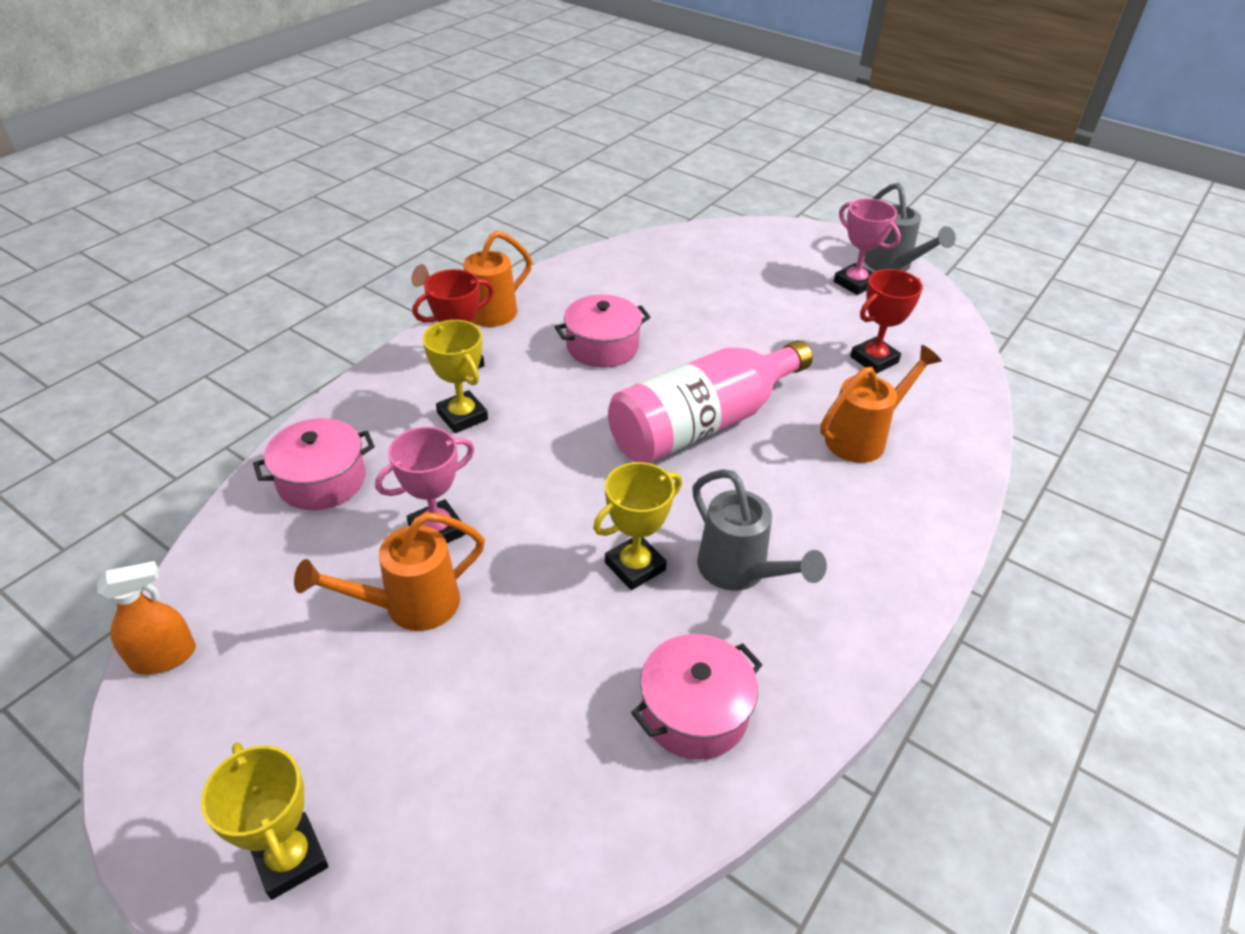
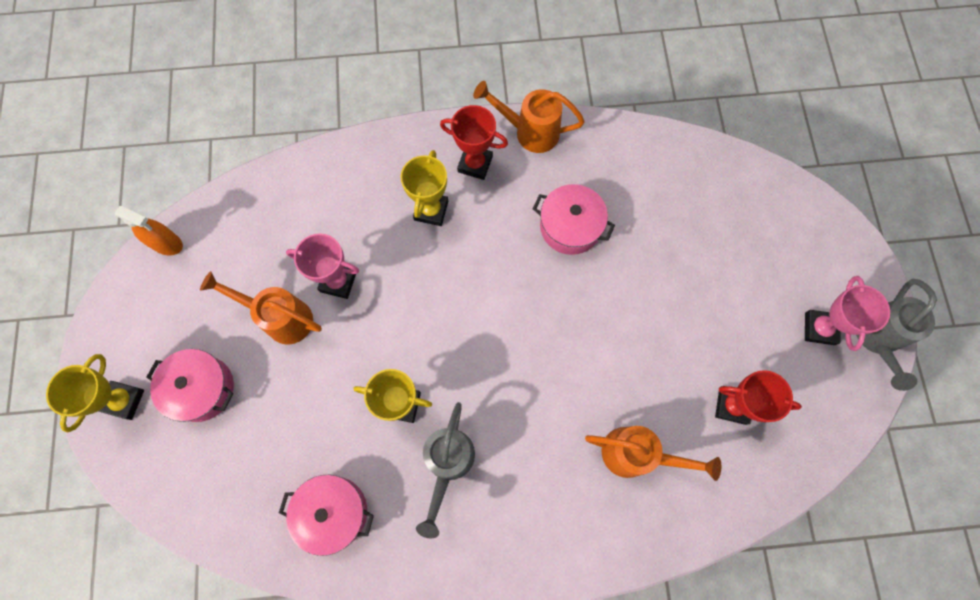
camera: 50 degrees right, 30 degrees up
pink pot [253,418,375,510] -> pink pot moved to [147,349,234,422]
pink bottle [608,340,813,463] -> none

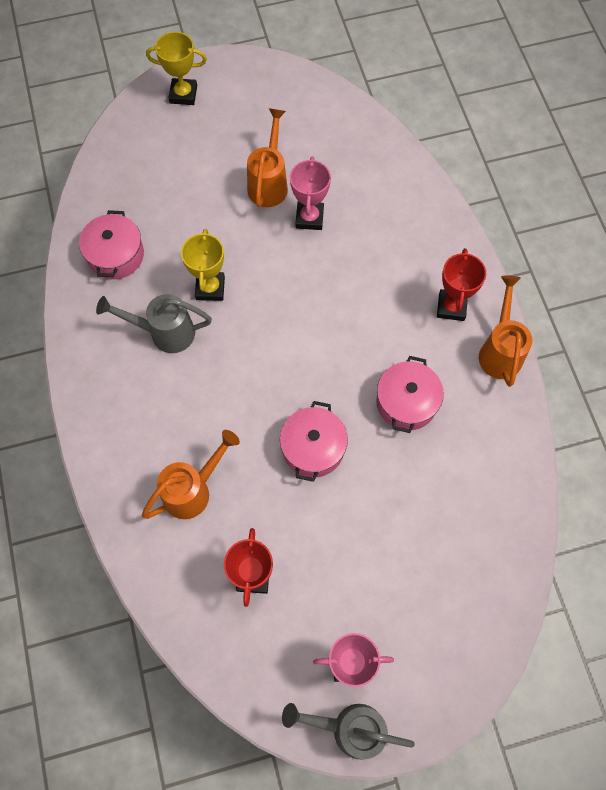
camera: 80 degrees right, 5 degrees down
orange spray bottle [115,206,183,255] -> none
pink pot [147,349,234,422] -> pink pot moved to [280,401,348,482]
yellow trophy [400,150,448,226] -> none
orange watering can [585,426,721,481] -> orange watering can turned 135 degrees counterclockwise [142,430,240,519]

